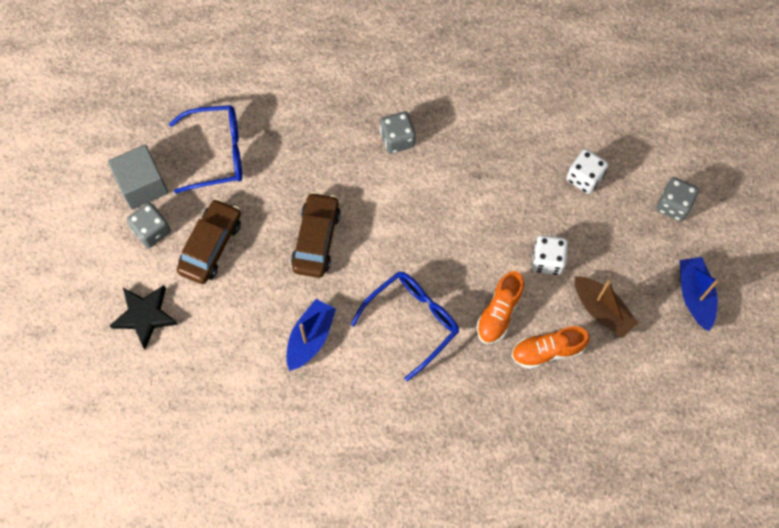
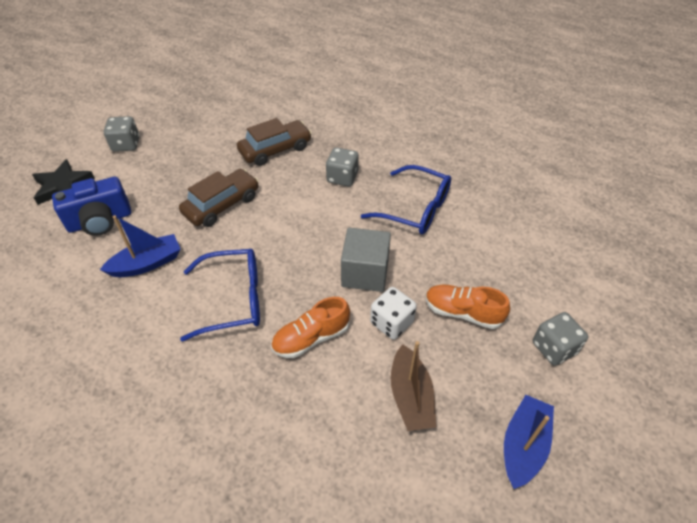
camera: 35 degrees right, 20 degrees down
grey cube [108,145,168,210] -> grey cube moved to [341,228,391,292]
blue glasses [169,105,242,193] -> blue glasses moved to [361,165,451,234]
brown car [177,199,241,284] -> brown car moved to [237,118,312,166]
orange shoe [511,326,589,369] -> orange shoe moved to [426,285,510,329]
white dice [566,149,608,194] -> none
none -> blue camera [52,177,131,236]

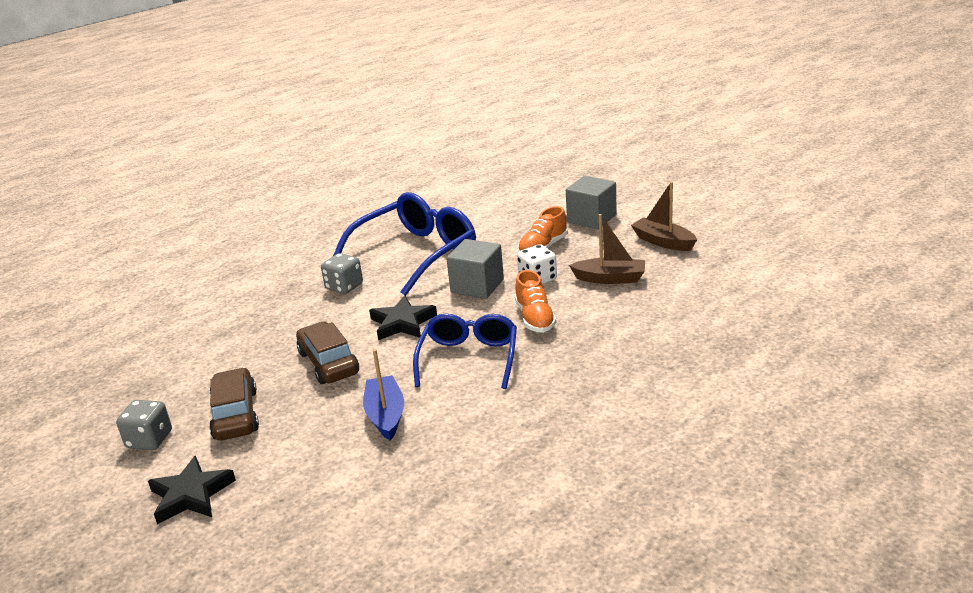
camera: 70 degrees left, 20 degrees down
blue camera [52,177,131,236] -> none
brown car [237,118,312,166] -> brown car moved to [209,368,259,441]
blue glasses [361,165,451,234] -> blue glasses [333,192,476,296], size x1.51
blue boat [504,395,554,489] -> brown boat [631,182,697,251]
grey dice [533,312,588,366] -> grey cube [566,176,617,229]
none -> black star [369,295,437,340]

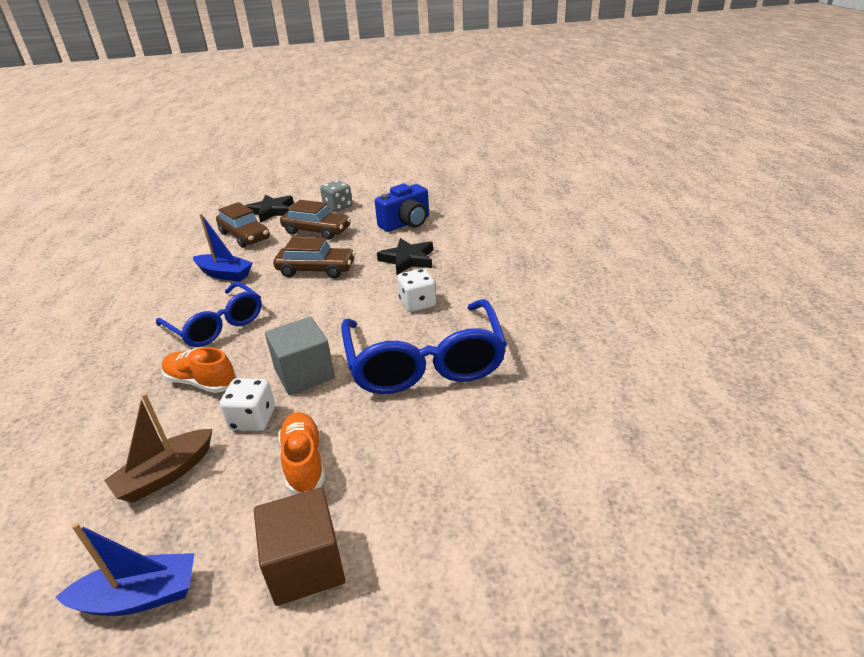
camera: 125 degrees right, 5 degrees up
grey dice [321,253,363,294] -> white dice [397,268,436,312]
black star [369,295,437,340] -> black star moved to [377,238,433,275]
grey cube [566,176,617,229] -> brown cube [254,487,345,606]
brown boat [631,182,697,251] -> blue boat [55,522,195,616]
none -> brown car [216,202,270,248]
none -> blue camera [375,184,429,232]

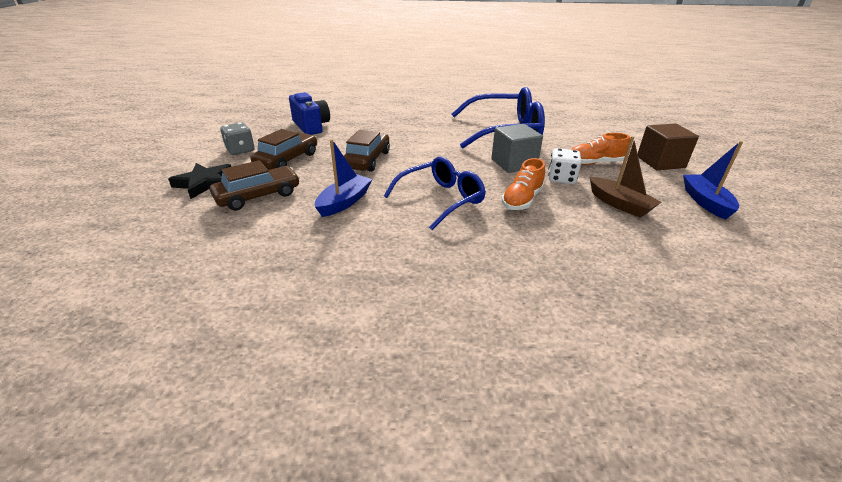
camera: 85 degrees left, 0 degrees up
black star [377,238,433,275] -> none
white dice [397,268,436,312] -> none

